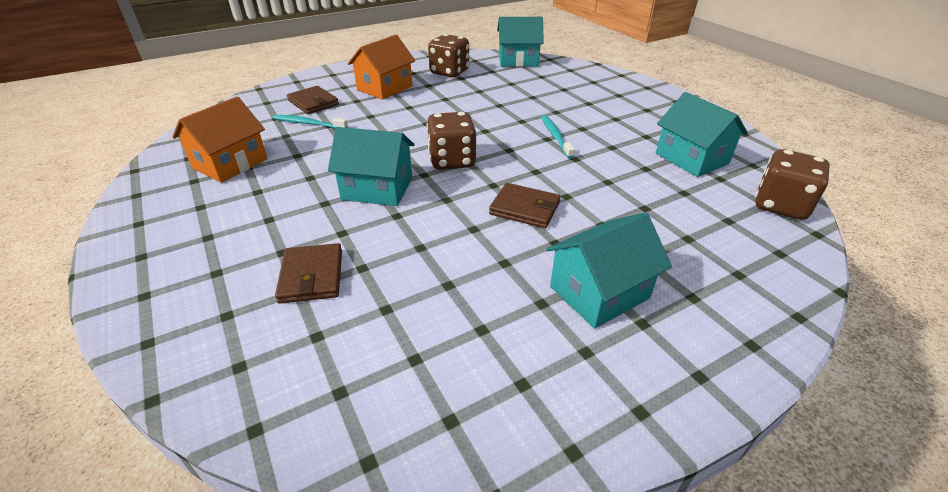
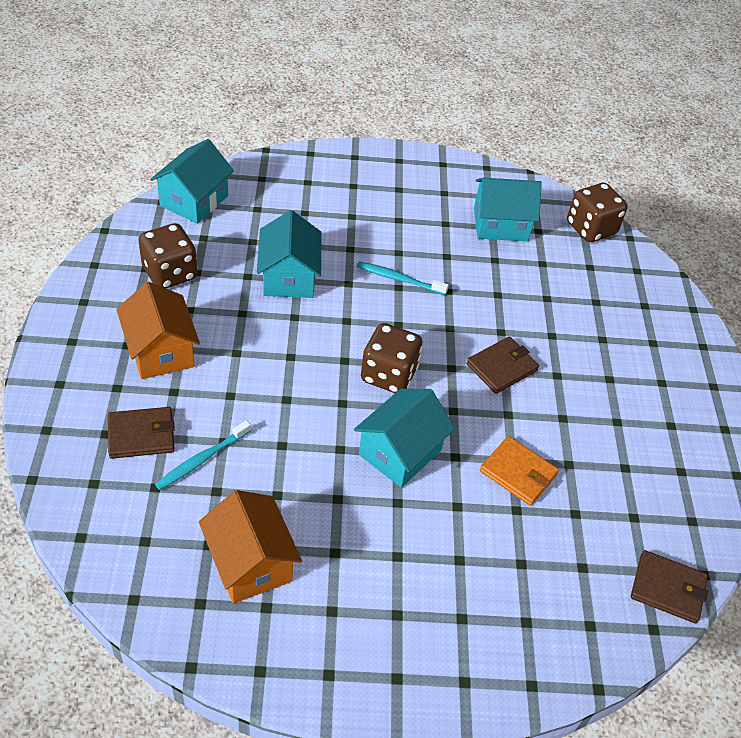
camera: 65 degrees left, 10 degrees up
brown wallet [275,243,342,303] -> brown wallet moved to [631,550,708,624]
turquoise house [546,212,672,329] -> turquoise house moved to [257,210,322,298]
none -> orange wallet [480,436,559,506]

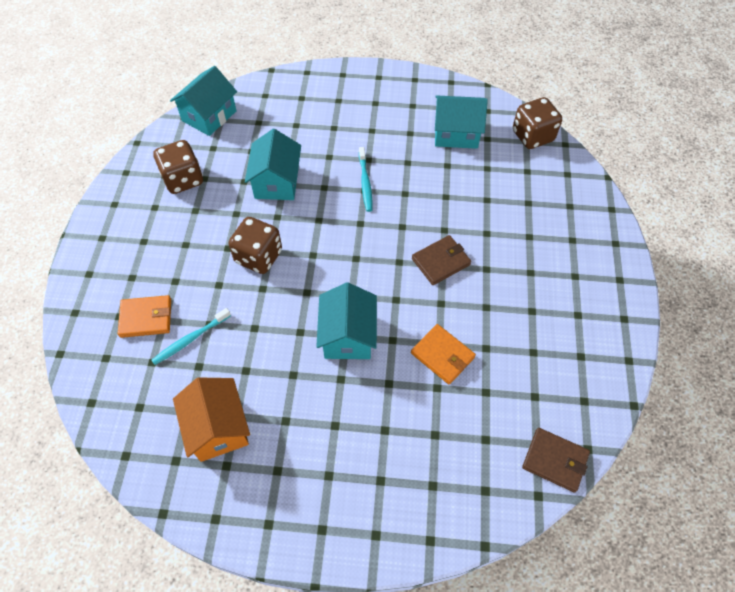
camera: 10 degrees right, 10 degrees up
brown wallet [108,407,175,459] -> orange wallet [118,295,171,338]
orange house [117,282,200,379] -> none
turquoise house [354,389,455,488] -> turquoise house turned 45 degrees counterclockwise [316,282,377,359]
turquoise toothbrush [357,262,449,295] -> turquoise toothbrush turned 120 degrees counterclockwise [359,147,372,212]
brown dice [361,323,423,393] -> brown dice moved to [229,217,282,274]

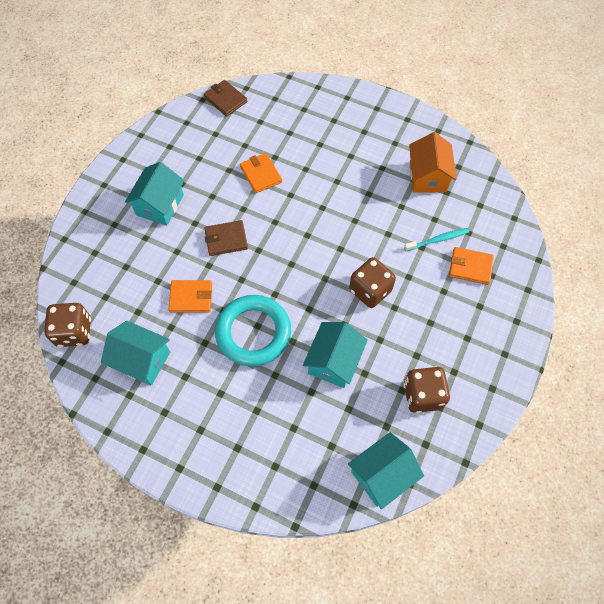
camera: 160 degrees left, 5 degrees up
turquoise house [316,282,377,359] -> turquoise house moved to [125,162,184,226]
turquoise toothbrush [359,147,372,212] -> turquoise ring [215,295,291,367]
none -> orange wallet [169,280,212,313]

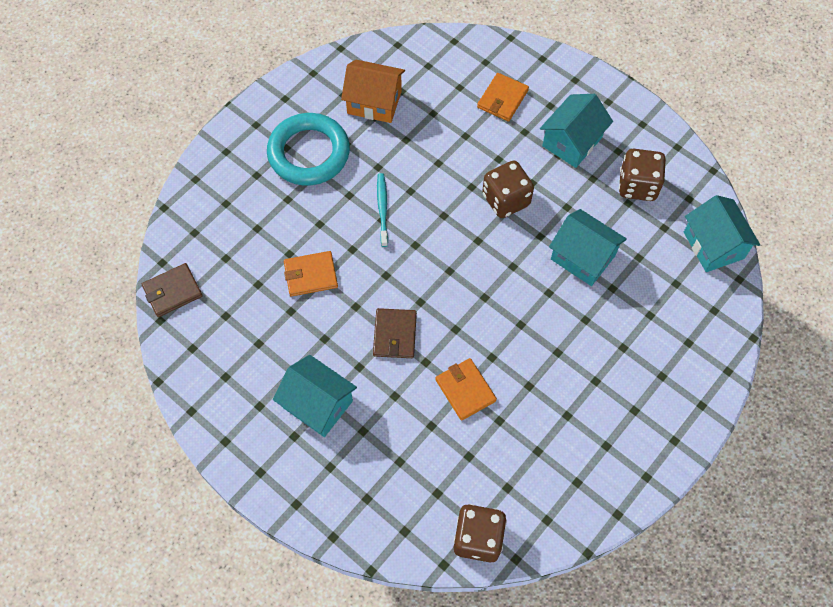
camera: 75 degrees left, 0 degrees up
turquoise house [101,321,170,386] -> turquoise house moved to [540,94,613,168]
orange wallet [169,280,212,313] -> orange wallet turned 45 degrees counterclockwise [435,358,497,421]
turquoise ring [215,295,291,367] -> turquoise ring moved to [267,113,350,186]
turquoise toothbrush [404,228,469,251] -> turquoise toothbrush moved to [377,173,388,247]

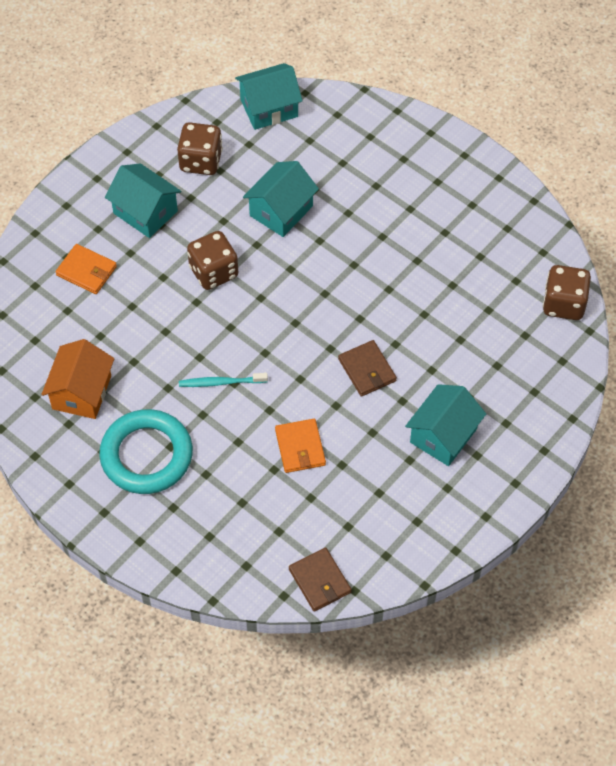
camera: 90 degrees left, 5 degrees down
brown wallet [373,308,417,358] -> brown wallet turned 60 degrees clockwise [338,340,397,397]
orange wallet [435,358,497,421] -> none

